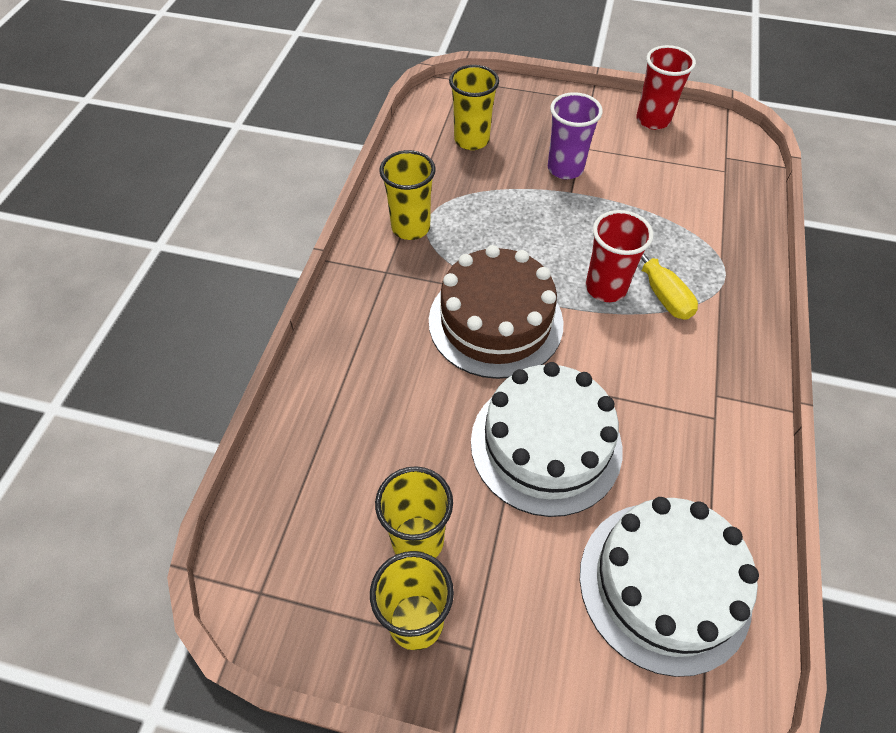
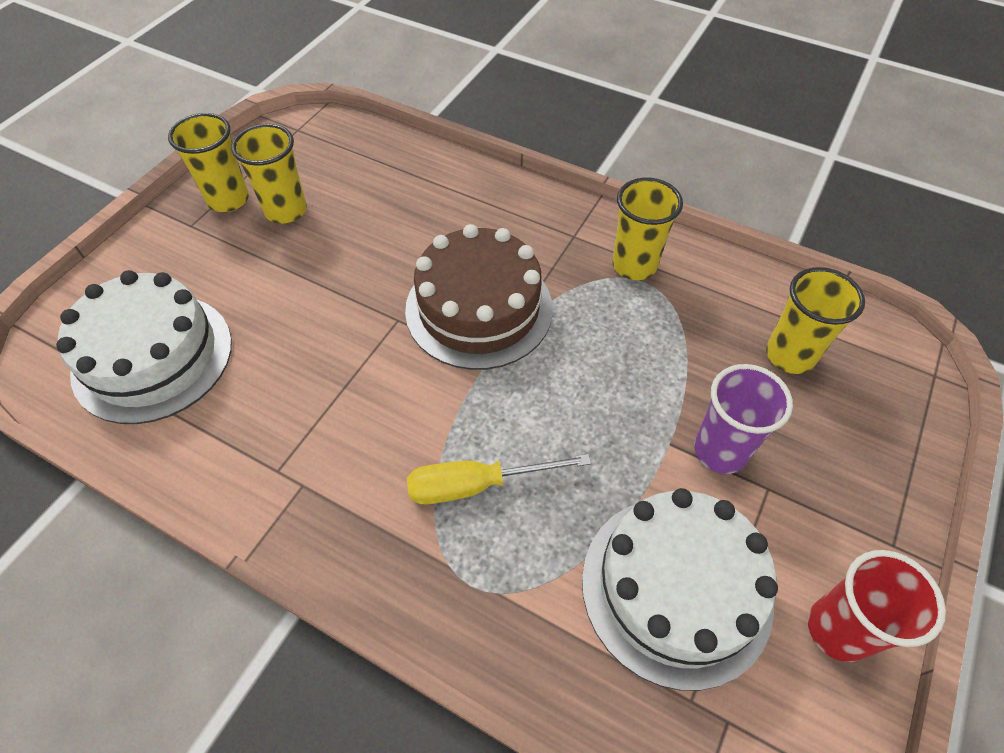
camera: 105 degrees right, 0 degrees up
white cake [471,362,623,517] -> white cake moved to [582,488,778,691]
red cup [586,210,654,302] -> none

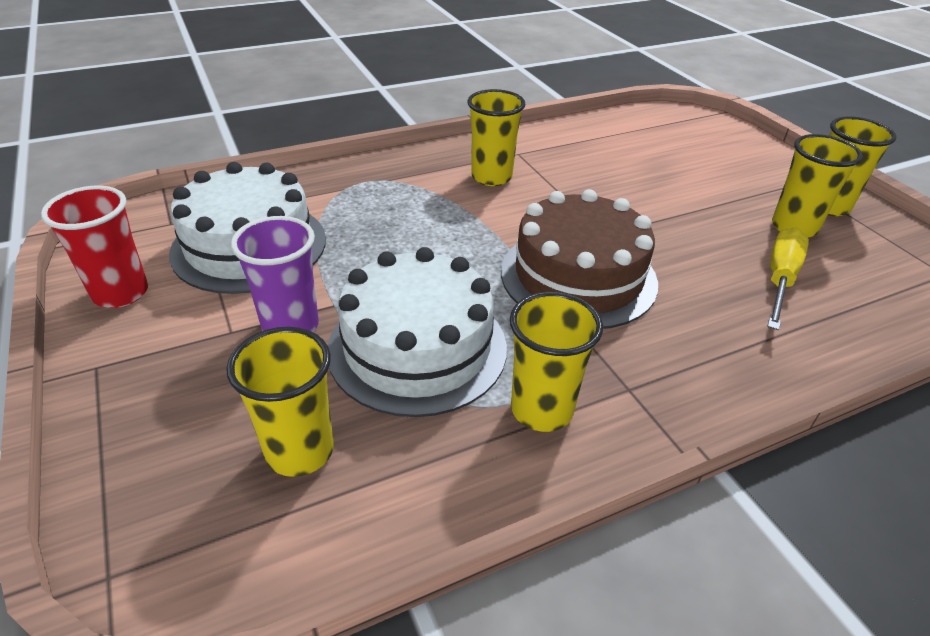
camera: 125 degrees right, 15 degrees down
white cake [56,270,232,424] -> white cake moved to [327,247,507,417]
yellow screwdriver [407,454,591,504] -> yellow screwdriver moved to [767,228,809,330]
none -> yellow cup [467,89,526,186]

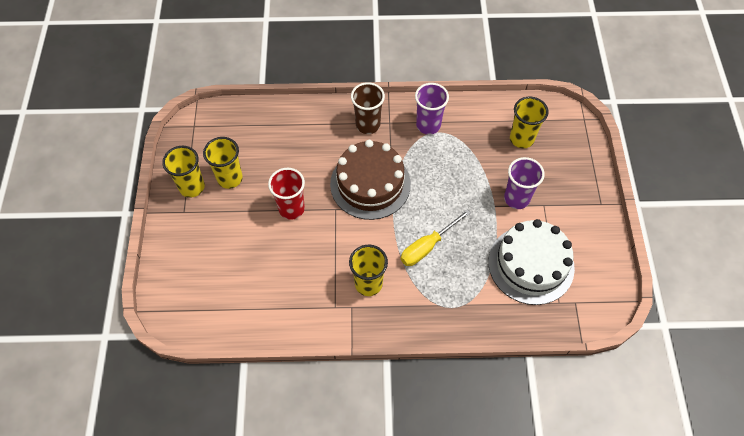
camera: 155 degrees left, 20 degrees up
red cup [41,186,148,308] -> red cup moved to [268,168,305,220]
white cake [327,247,507,417] -> none
yellow cup [510,291,603,432] -> purple cup [415,83,449,135]
yellow screwdriver [767,228,809,330] -> yellow screwdriver moved to [401,209,471,266]
none -> brown cup [351,82,385,134]

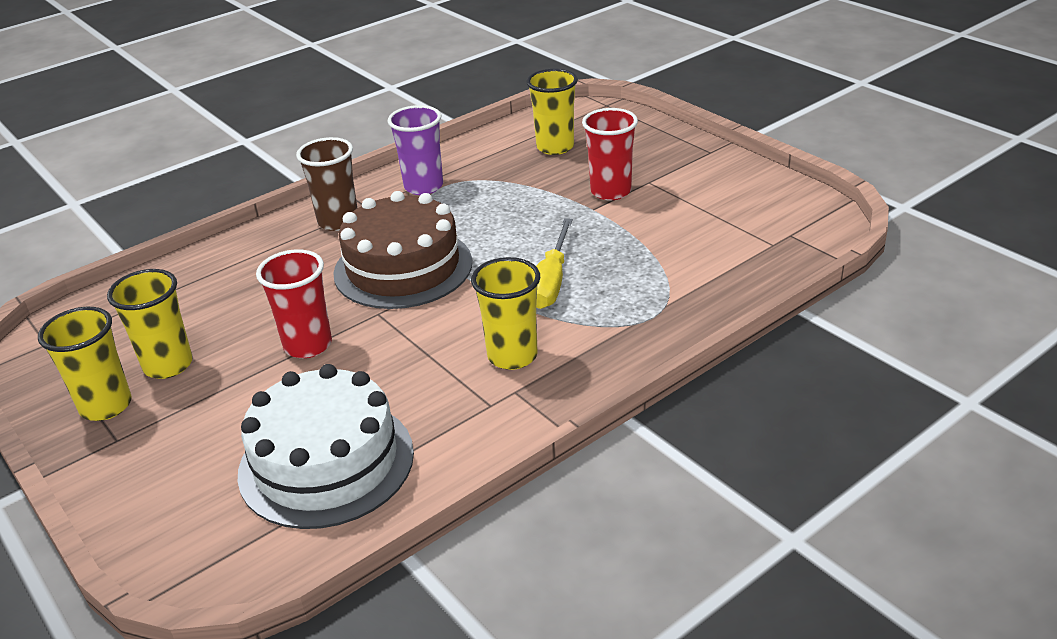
camera: 35 degrees left, 25 degrees down
white cake [488,219,575,305] -> white cake moved to [238,364,414,529]
purple cup [504,157,545,209] -> red cup [582,108,638,200]

